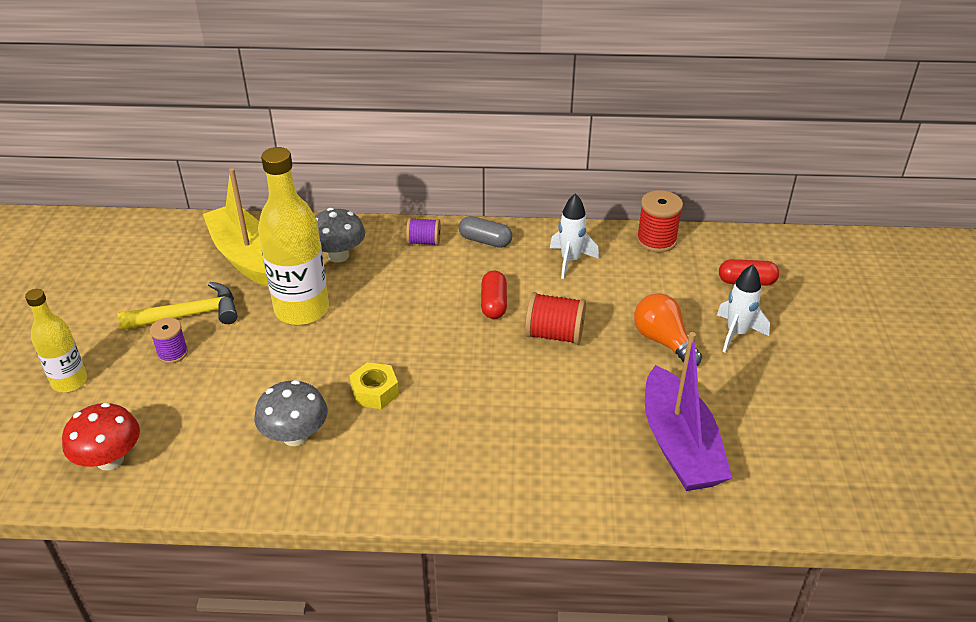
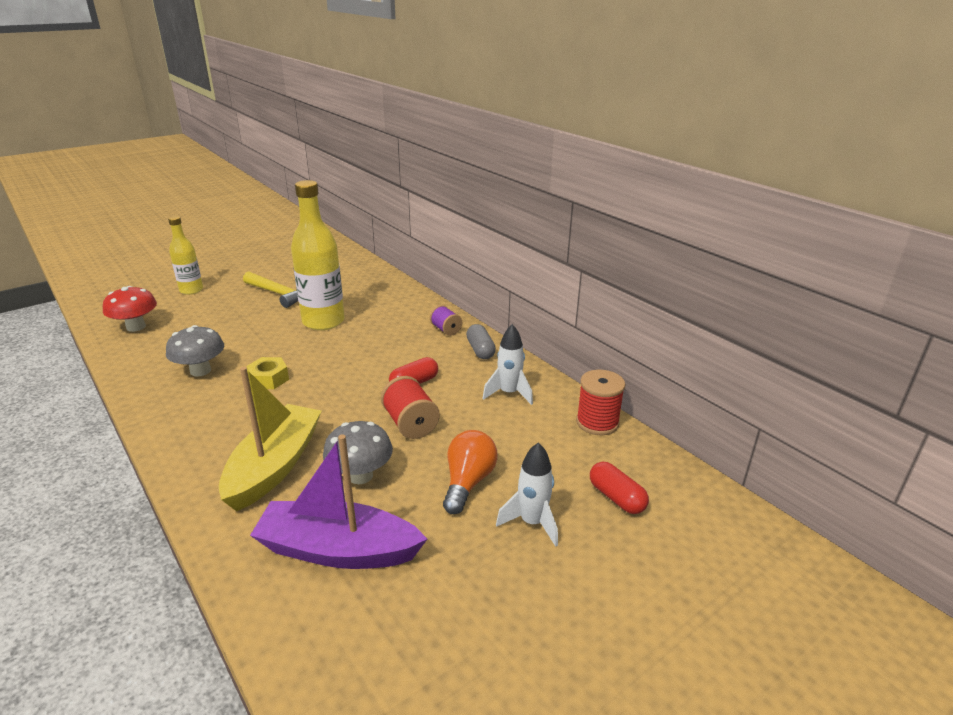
camera: 50 degrees right, 10 degrees down
purple spool [150,318,188,364] -> none
yellow boat [203,168,269,287] -> yellow boat moved to [219,367,322,511]
grey mushroom [315,208,365,263] -> grey mushroom moved to [323,421,393,484]
purple boat [645,332,732,491] -> purple boat turned 60 degrees clockwise [250,434,427,569]

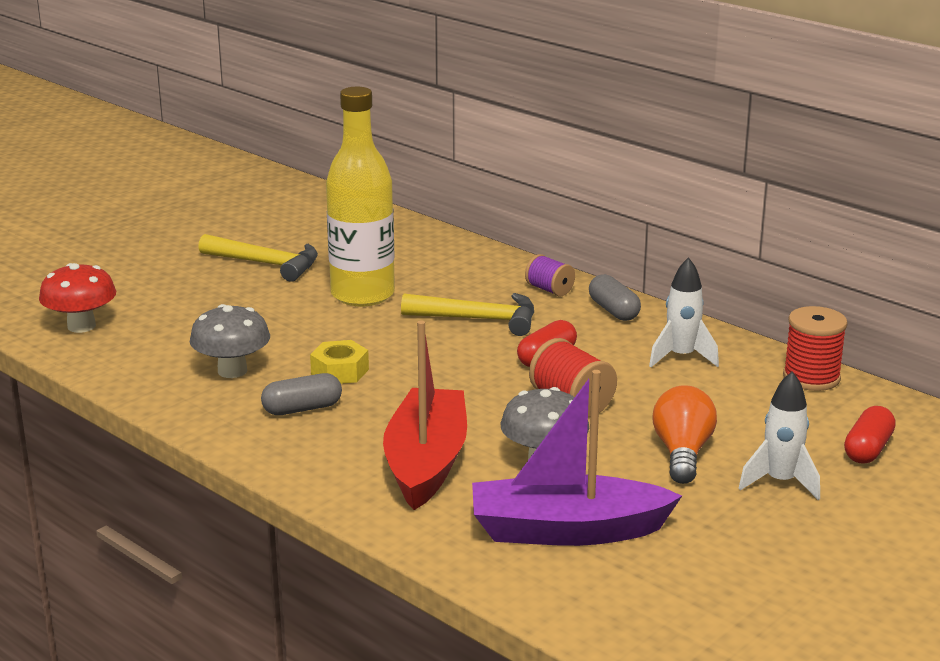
camera: 10 degrees left, 5 degrees down
yellow bottle [168,216,203,295] -> none
yellow boat [219,367,322,511] -> red boat [383,320,467,510]
red capsule [590,462,649,514] -> red capsule turned 75 degrees clockwise [844,406,896,464]
none -> grey capsule [261,373,342,415]
none -> yellow hammer [401,293,534,336]

